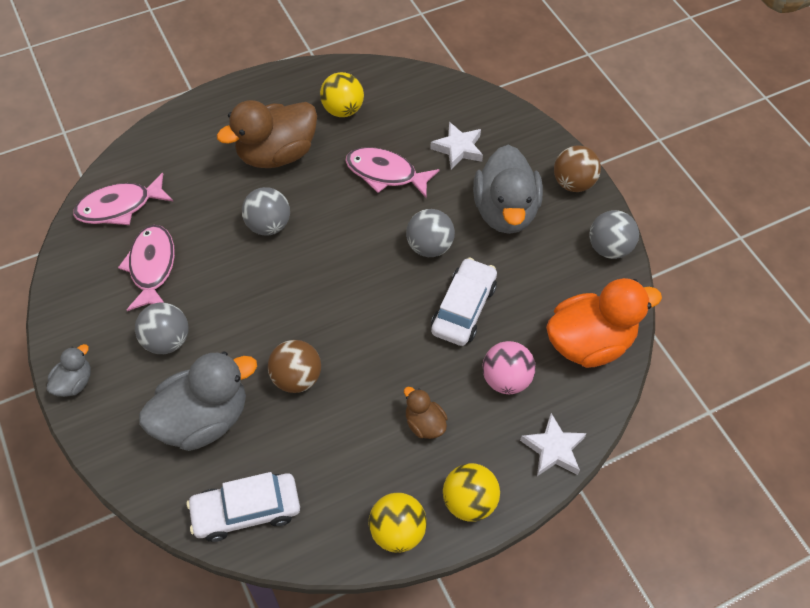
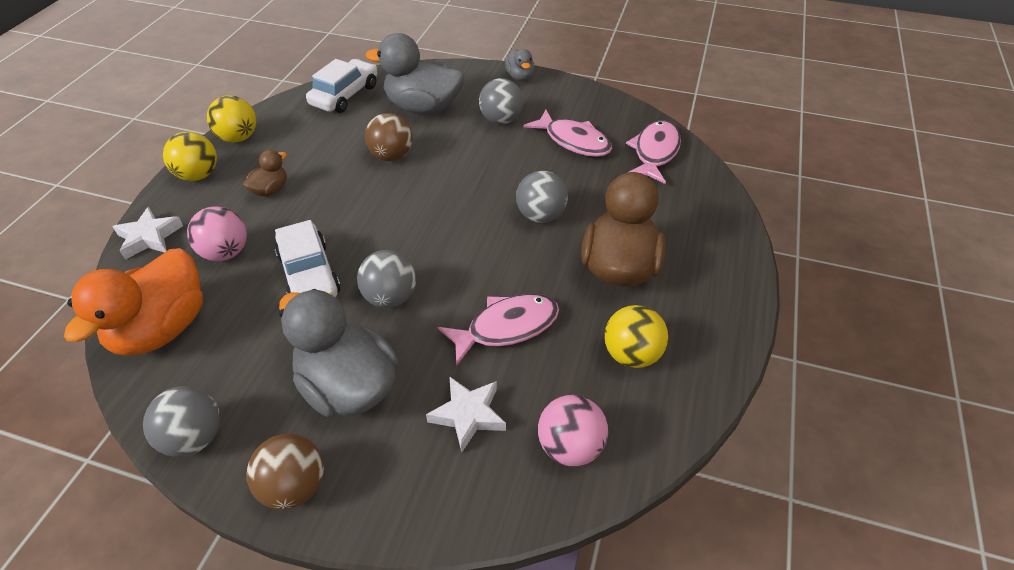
camera: 135 degrees right, 10 degrees down
grey duck [139,351,257,451] -> grey duck turned 90 degrees clockwise [366,33,465,114]
brown duck [404,387,448,439] -> brown duck turned 60 degrees counterclockwise [243,150,287,196]
none -> pink ball [538,395,608,466]

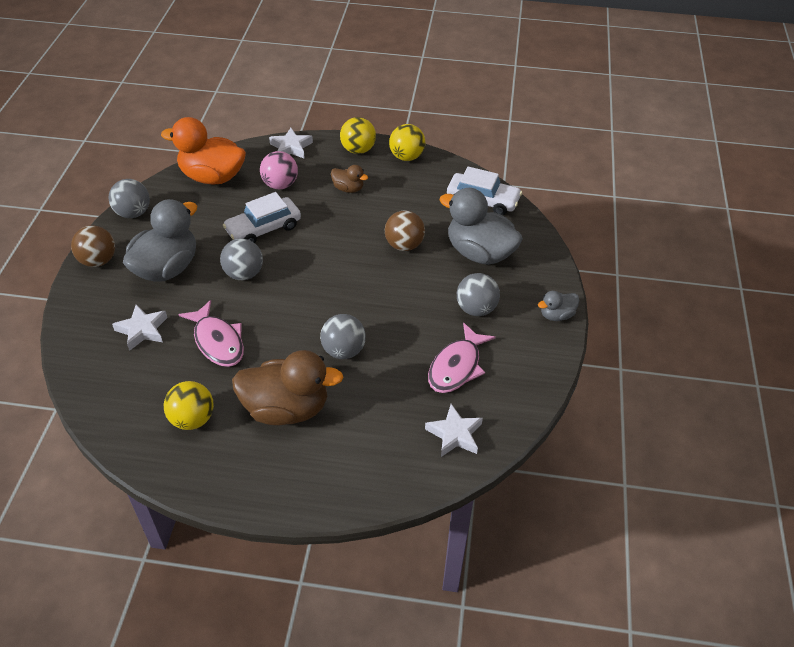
camera: 80 degrees right, 0 degrees up
grey duck [366,33,465,114] -> grey duck turned 60 degrees counterclockwise [439,188,523,265]
pink ball [538,395,608,466] -> none
pink fish [626,121,681,184] -> white star [425,404,483,457]

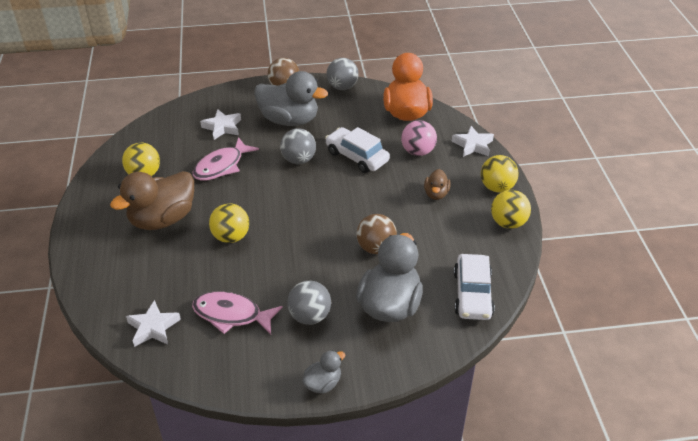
camera: 75 degrees right, 5 degrees down
brown duck [232,350,344,425] -> brown duck turned 60 degrees clockwise [110,171,194,230]
grey ball [320,314,366,359] -> yellow ball [209,203,249,243]
grey duck [538,291,579,321] -> grey duck turned 90 degrees clockwise [302,350,345,394]

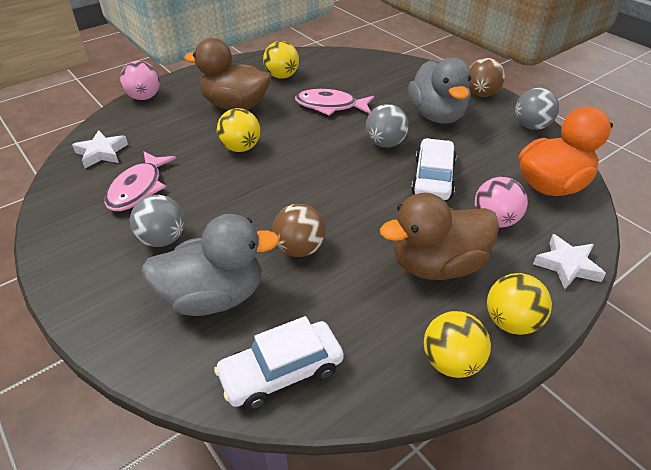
camera: 60 degrees right, 0 degrees up
pink fish [192,292,283,334] -> pink fish turned 150 degrees counterclockwise [105,151,176,211]
white star [200,109,241,140] -> none
grey duck [302,350,345,394] -> none
brown duck [424,169,451,200] -> brown duck [380,193,499,280], size x2.08
none -> pink ball [120,61,160,100]

